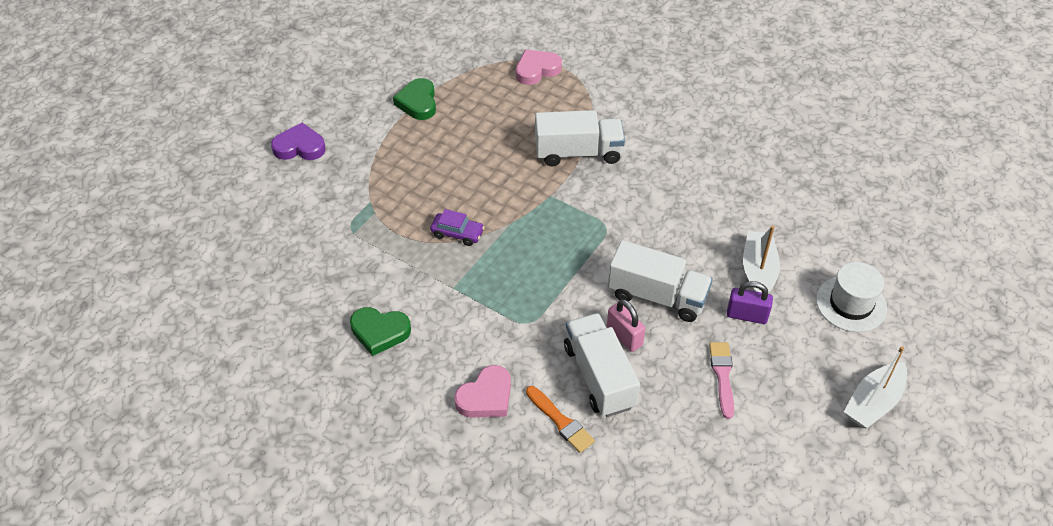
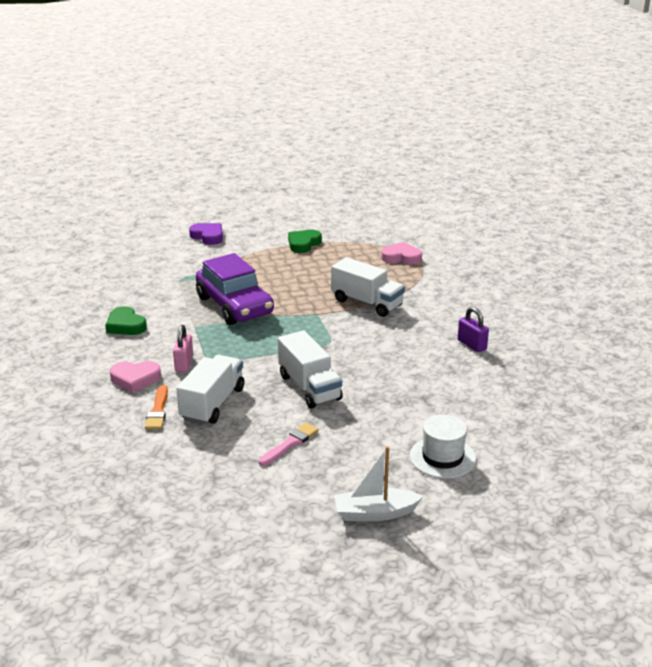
camera: 40 degrees right, 20 degrees down
purple car [430,209,485,246] -> purple car [196,253,274,325], size x2.42
pink padlock [607,299,646,352] -> pink padlock moved to [173,325,193,372]
purple padlock [727,281,773,324] -> purple padlock moved to [458,307,489,352]
white boat [743,226,780,293] -> none

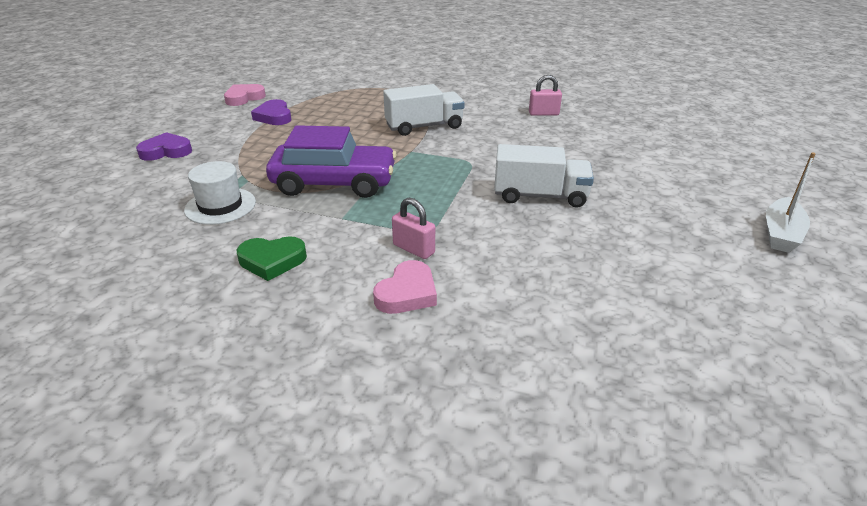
camera: 55 degrees left, 5 degrees up
orange brush [145,385,168,429] -> none
white truck [176,355,244,425] -> none
pink brush [259,423,319,466] -> none
green heart [288,230,322,253] -> purple heart [251,99,291,125]
pink heart [381,242,422,265] -> pink heart moved to [224,84,266,106]
white hat [410,415,476,478] -> white hat moved to [184,161,256,225]
purple padlock [458,307,489,352] -> pink padlock [529,75,562,116]

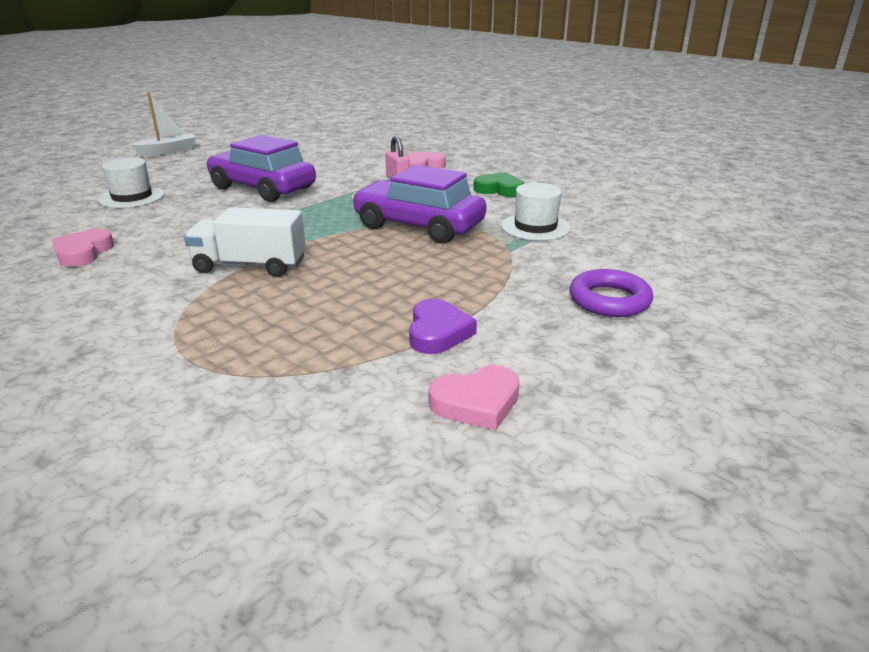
camera: 155 degrees left, 5 degrees down
purple heart [136,132,192,161] -> purple ring [570,269,653,317]
white truck [494,144,594,208] -> purple car [206,135,316,202]
pink padlock [529,75,562,116] -> pink heart [52,228,114,267]
none -> white hat [99,157,164,208]

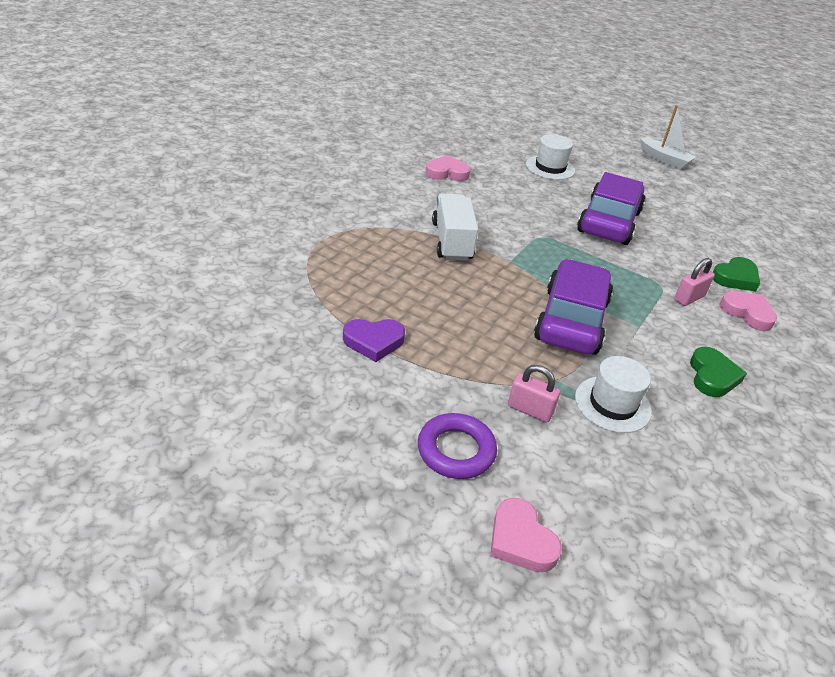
camera: 75 degrees right, 10 degrees up
pink heart [429,365,520,430] -> pink heart moved to [490,498,562,572]
none -> pink padlock [508,365,560,422]
none -> green heart [713,257,760,292]

